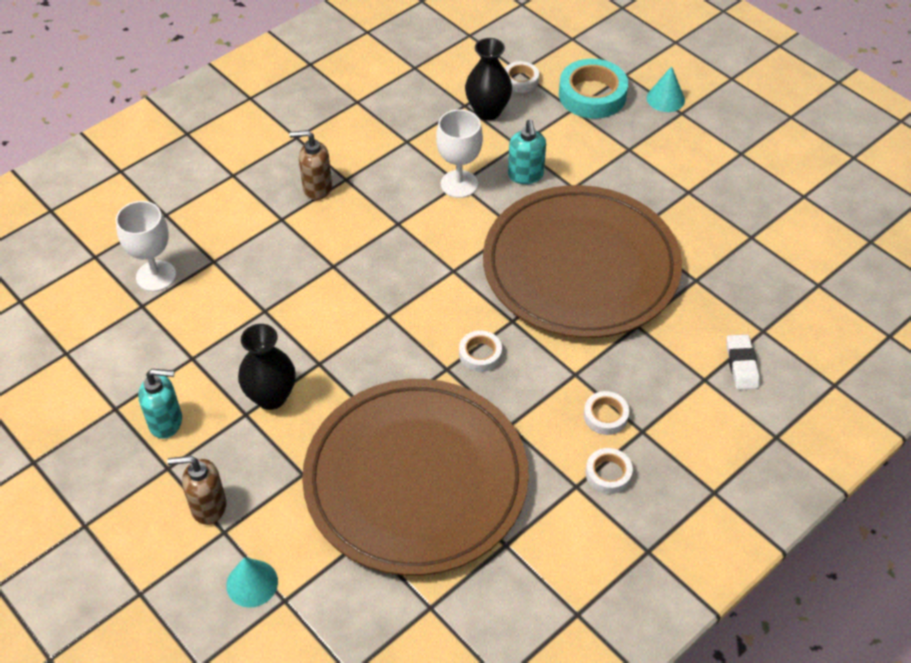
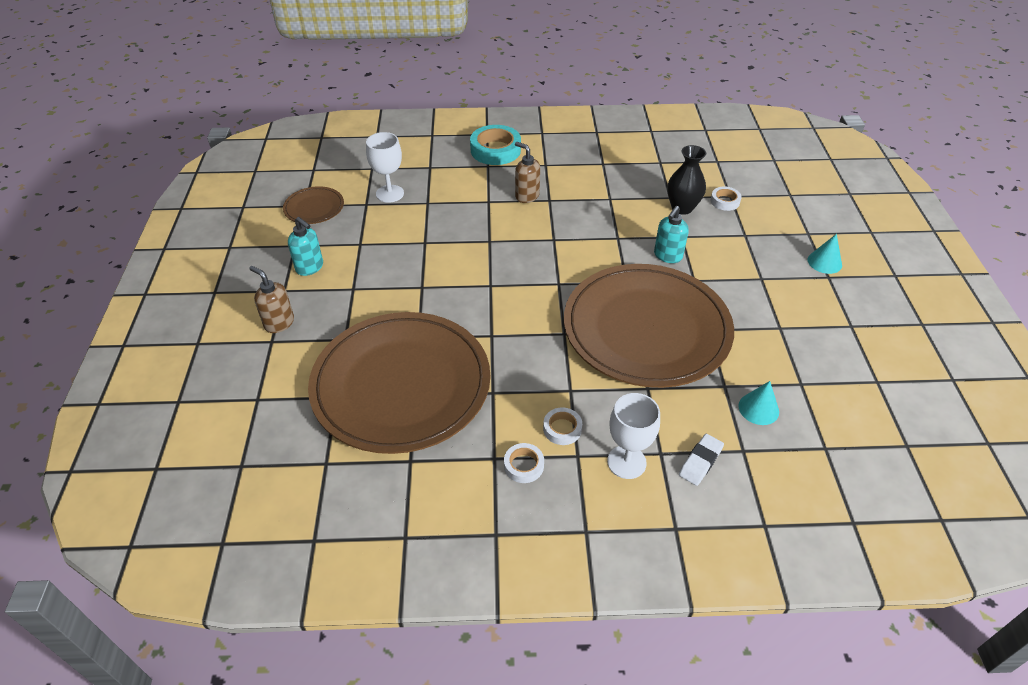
camera: 40 degrees right, 5 degrees down
turquoise cone [226,557,278,608] -> turquoise cone moved to [739,381,779,425]
black vase [238,324,296,410] -> none
white goblet [436,109,483,198] -> white goblet moved to [607,393,660,479]
white tape [459,331,502,372] -> none
turquoise tape [559,59,628,119] -> turquoise tape moved to [470,125,521,165]
none -> brown plate [283,186,344,224]

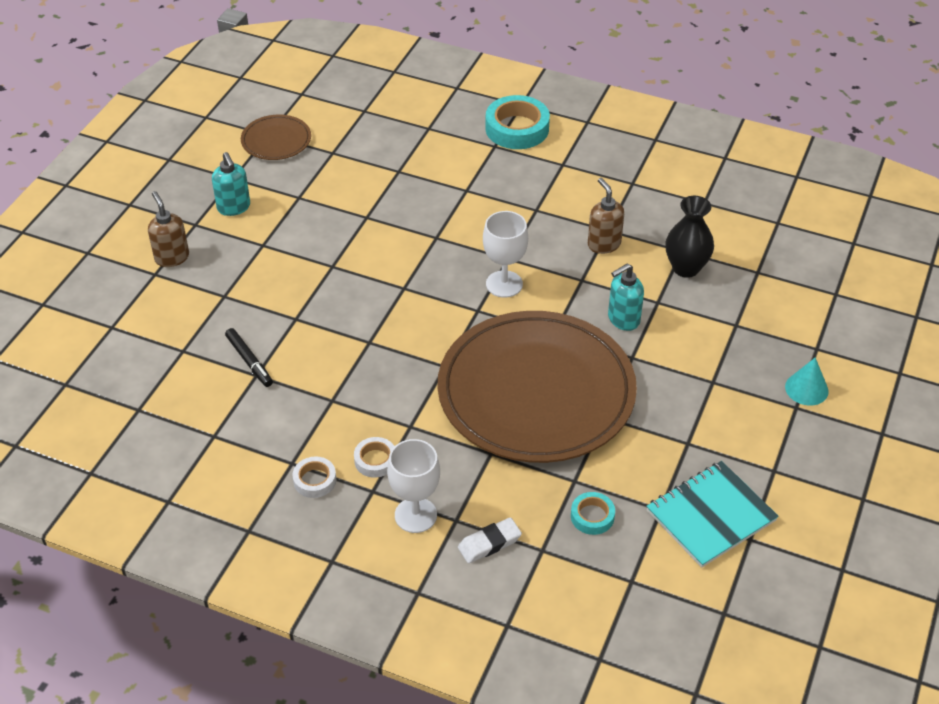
camera: 25 degrees right, 0 degrees up
brown plate [308,312,490,454] -> black marker [225,328,273,387]
white goblet [366,132,404,203] -> white goblet moved to [483,211,528,298]
brown soap dispenser [515,142,540,203] -> brown soap dispenser moved to [588,178,624,254]
white tape [711,187,742,211] -> none
turquoise cone [739,381,779,425] -> turquoise tape [571,492,615,535]
none -> turquoise notebook [646,461,779,568]

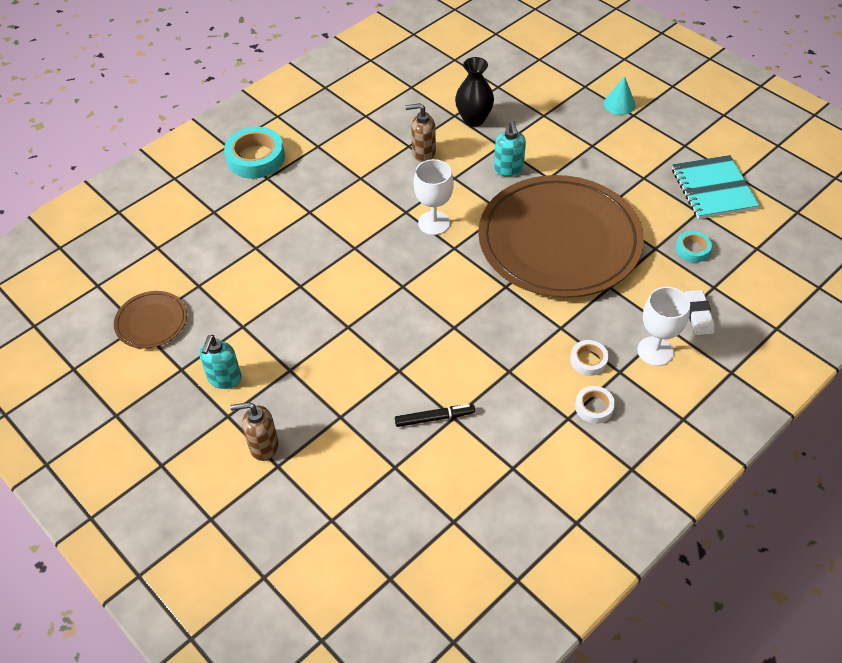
camera: 65 degrees left, 5 degrees up
turquoise soap dispenser [212,152,250,216] -> turquoise soap dispenser turned 105 degrees clockwise [199,335,242,389]

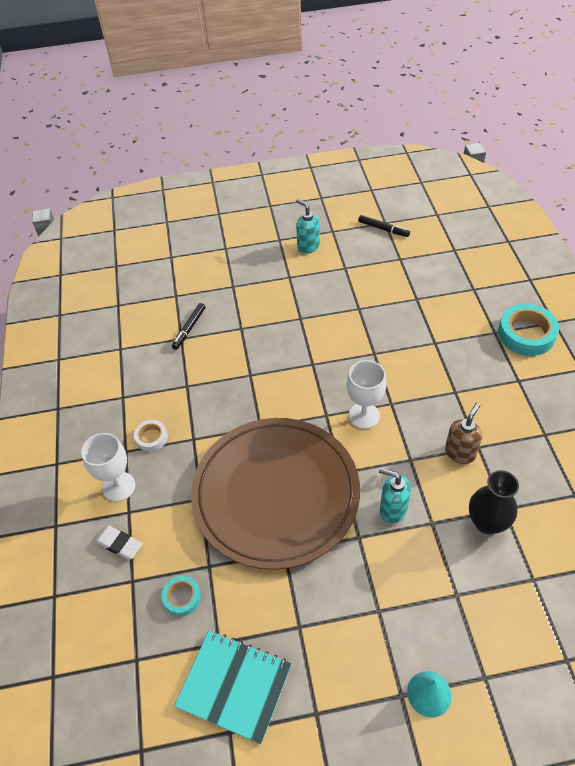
camera: 125 degrees right, 0 degrees up
brown plate [114,291,187,349] -> black marker [358,215,410,237]
brown soap dispenser [230,402,279,461] -> none
white tape [575,386,615,424] -> none

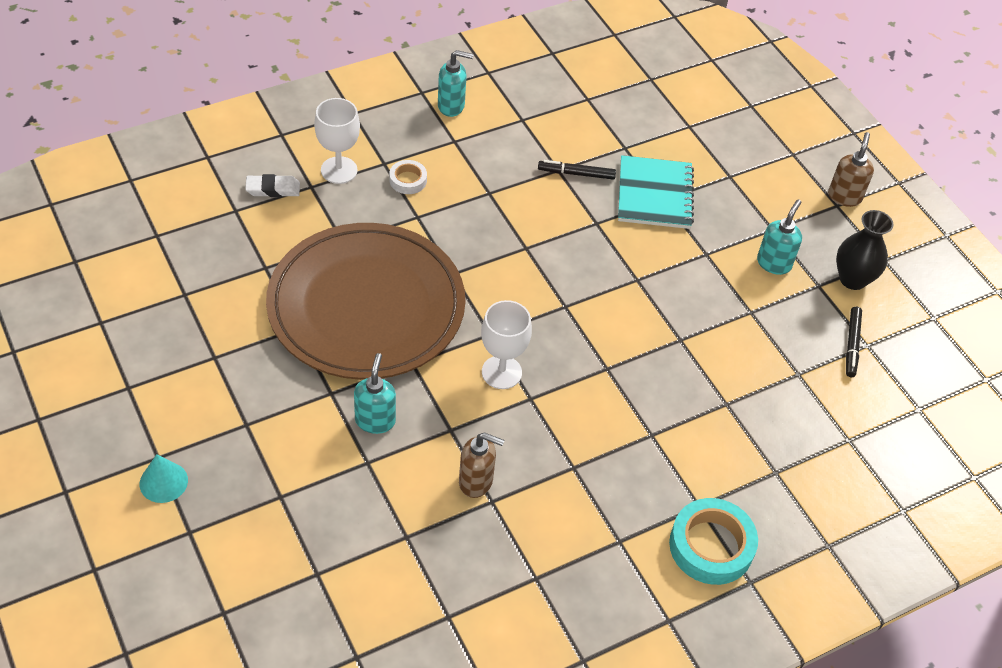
camera: 65 degrees right, 0 degrees up
white eraser [95,525,142,560] -> white eraser turned 75 degrees clockwise [245,174,300,197]
turquoise tape [162,576,201,616] -> none
turquoise notebook [174,630,292,744] -> turquoise notebook moved to [618,155,694,229]
black vase [469,470,519,534] -> black vase moved to [836,210,894,290]
none -> turquoise soap dispenser [438,50,474,117]
none -> brown soap dispenser [828,132,874,207]

